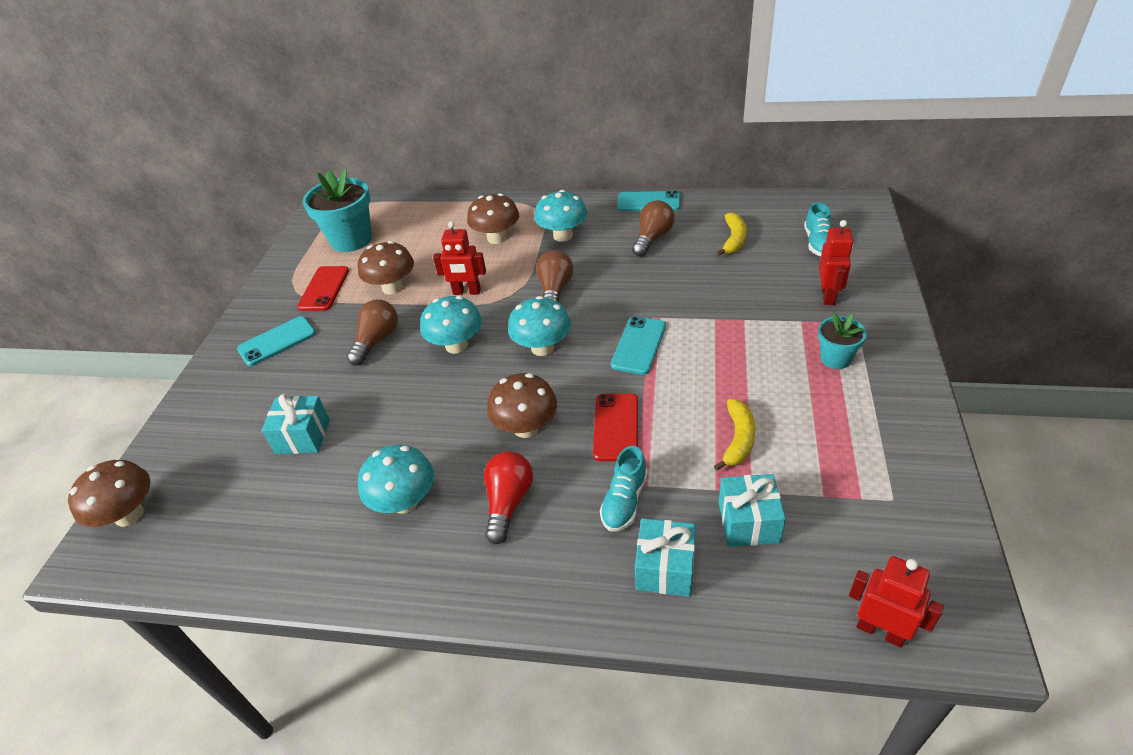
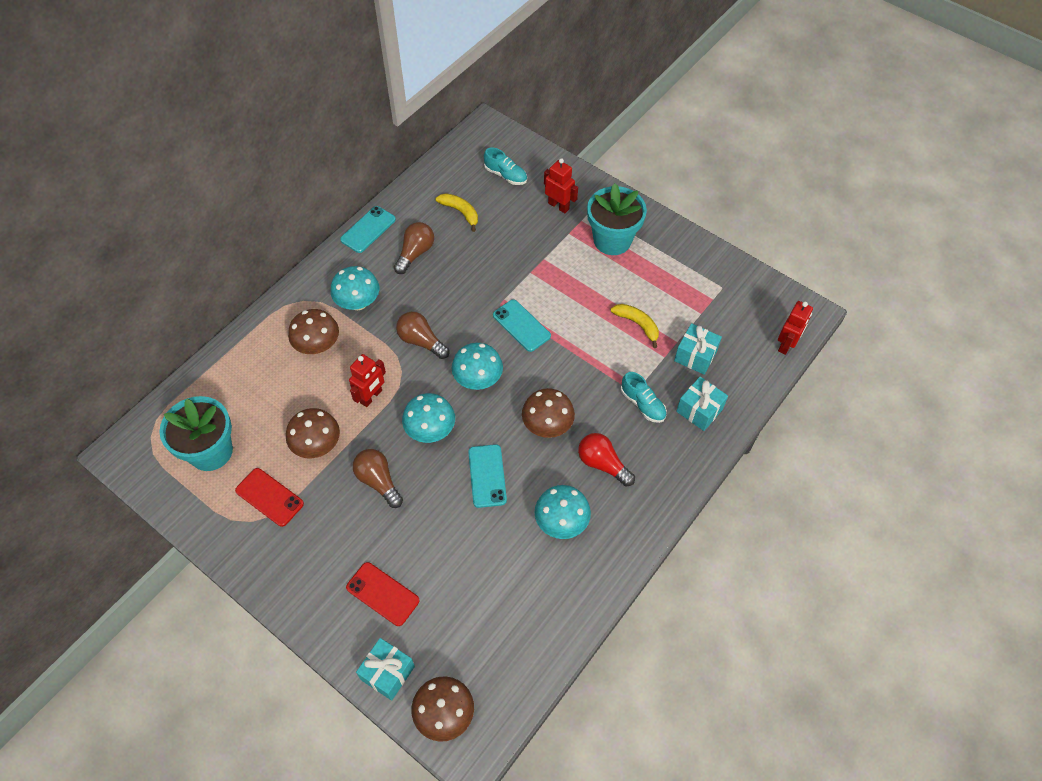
camera: 65 degrees left, 15 degrees up
turquoise phone [237,316,316,366] -> turquoise phone moved to [468,444,507,508]
turquoise gift [261,394,330,454] -> turquoise gift moved to [356,638,415,701]
red phone [593,393,638,461] -> red phone moved to [346,562,420,626]
brown light bulb [632,200,675,256] -> brown light bulb turned 60 degrees clockwise [394,222,434,274]
turquoise flower pot [818,313,867,369] -> turquoise flower pot [587,183,647,255], size x1.84
red robot [849,556,944,647] -> red robot turned 150 degrees clockwise [778,301,813,355]

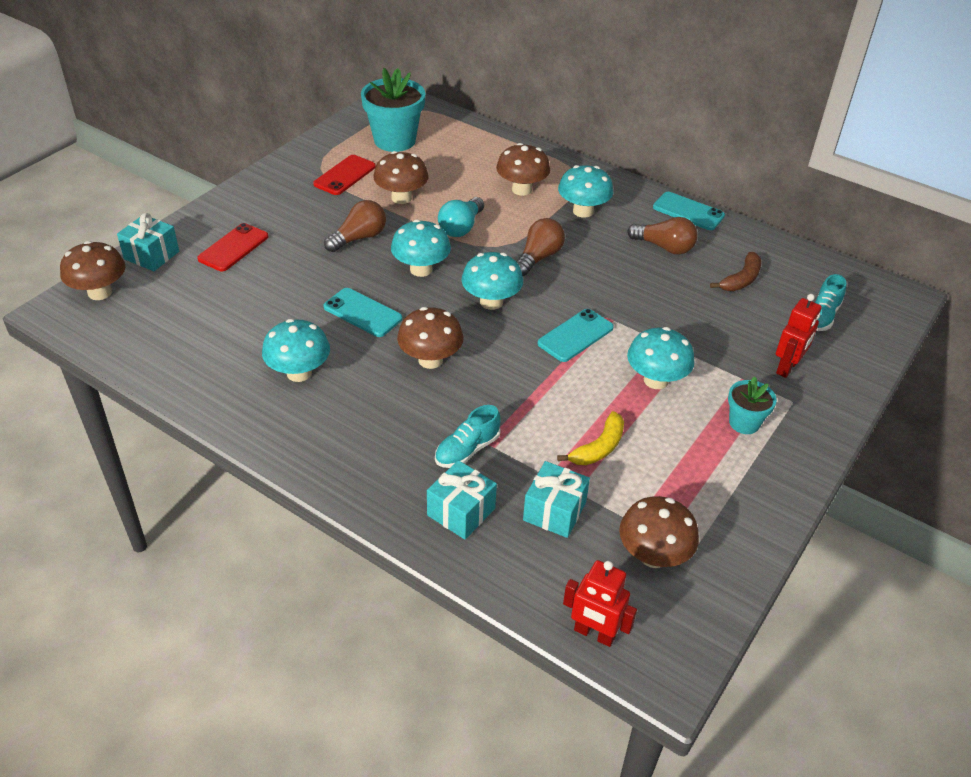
camera: 85 degrees right, 15 degrees down
red robot [349,354,386,407] -> turquoise light bulb [438,197,484,237]
yellow banana [436,193,478,232] -> brown banana [710,252,761,291]
turquoise phone [468,444,507,508] -> turquoise phone turned 45 degrees clockwise [323,288,402,337]
red light bulb [578,433,635,487] -> none
turquoise flower pot [587,183,647,255] -> turquoise flower pot [728,376,777,434], size x0.54
none -> brown mushroom [619,496,699,568]
none -> turquoise mushroom [627,327,695,389]

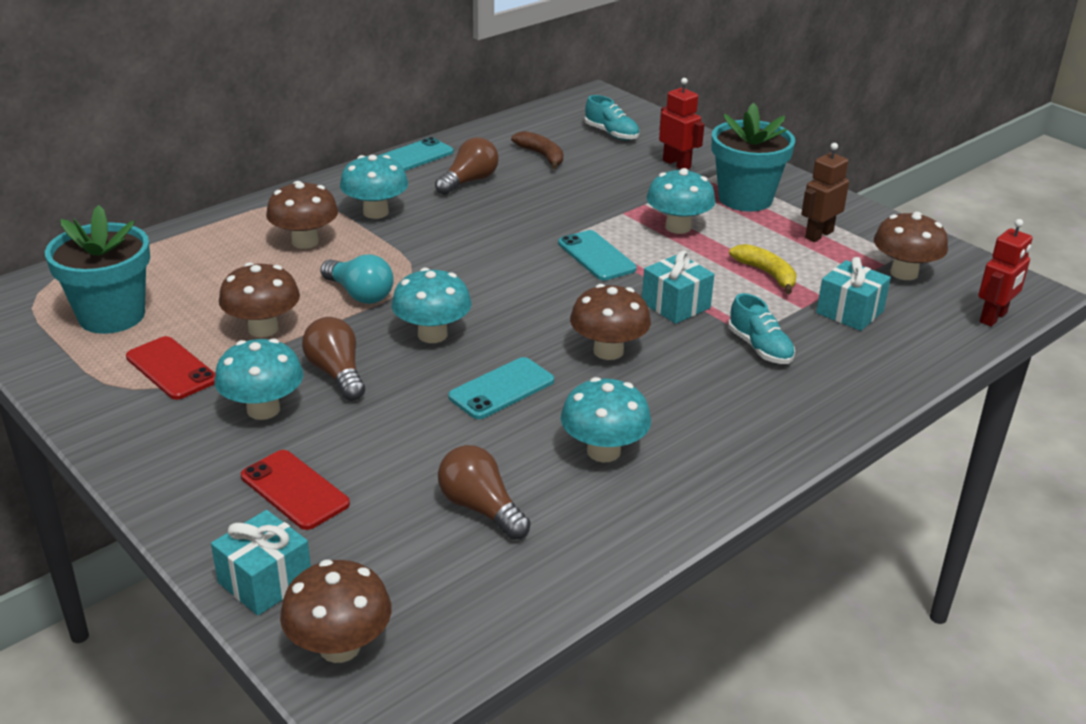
camera: 75 degrees left, 10 degrees down
turquoise gift [427,460,497,539] -> turquoise gift moved to [642,251,714,324]
turquoise mushroom [462,252,523,310] -> turquoise mushroom moved to [214,338,304,420]
brown light bulb [516,218,565,276] -> brown light bulb moved to [438,445,531,540]
turquoise flower pot [728,376,777,434] -> turquoise flower pot [712,103,795,211], size x1.84
none -> brown robot [801,143,849,242]

